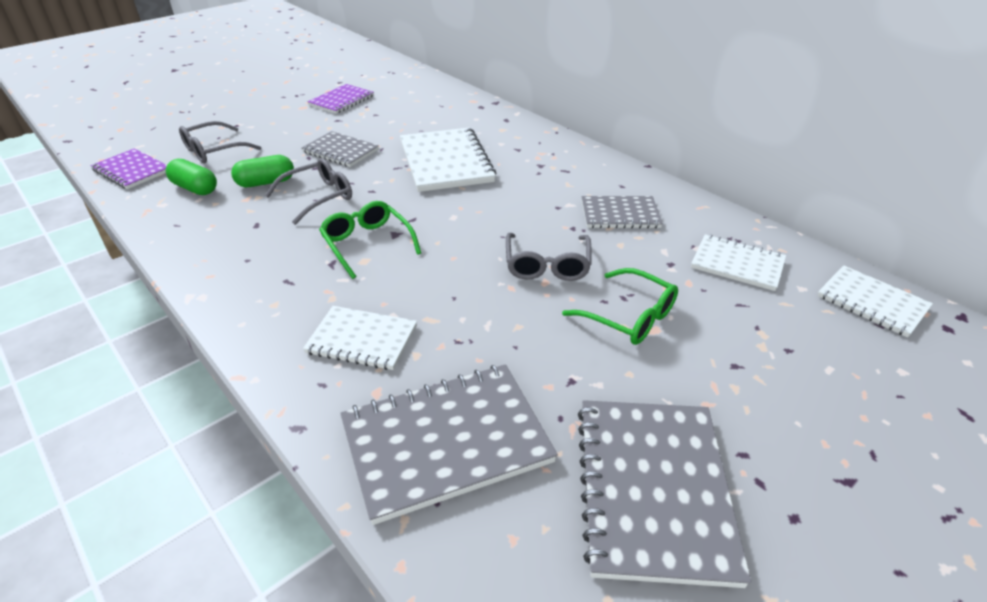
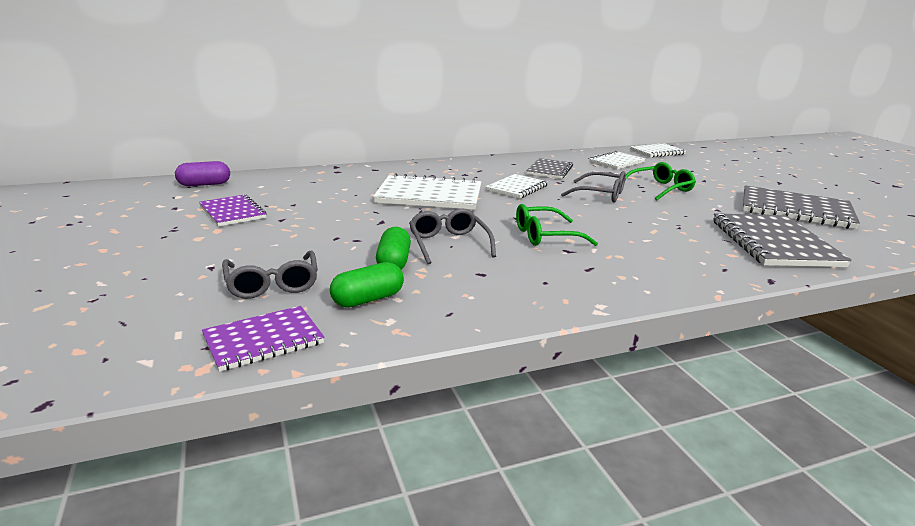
camera: 70 degrees left, 15 degrees down
grey notebook [302,131,379,167] -> none
white notebook [303,306,417,370] -> white notebook moved to [485,174,548,199]
none -> purple capsule [175,161,230,186]

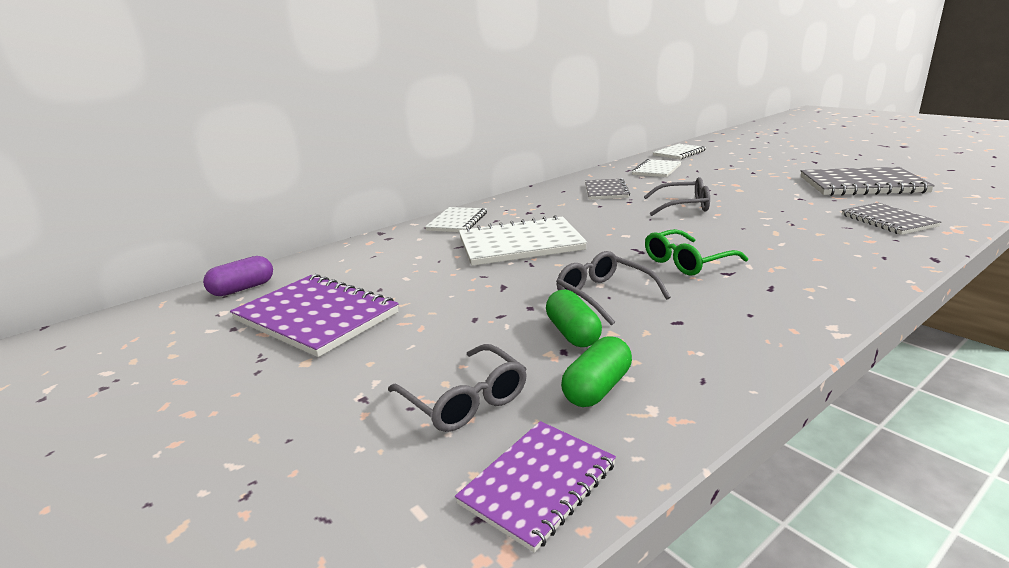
camera: 15 degrees left, 0 degrees up
purple notebook [199,194,267,227] -> purple notebook [230,274,399,357], size x1.66
white notebook [485,174,548,199] -> white notebook moved to [425,207,487,232]
green glasses [625,162,696,200] -> none
grey notebook [713,213,852,267] -> grey notebook [842,203,941,235], size x0.60

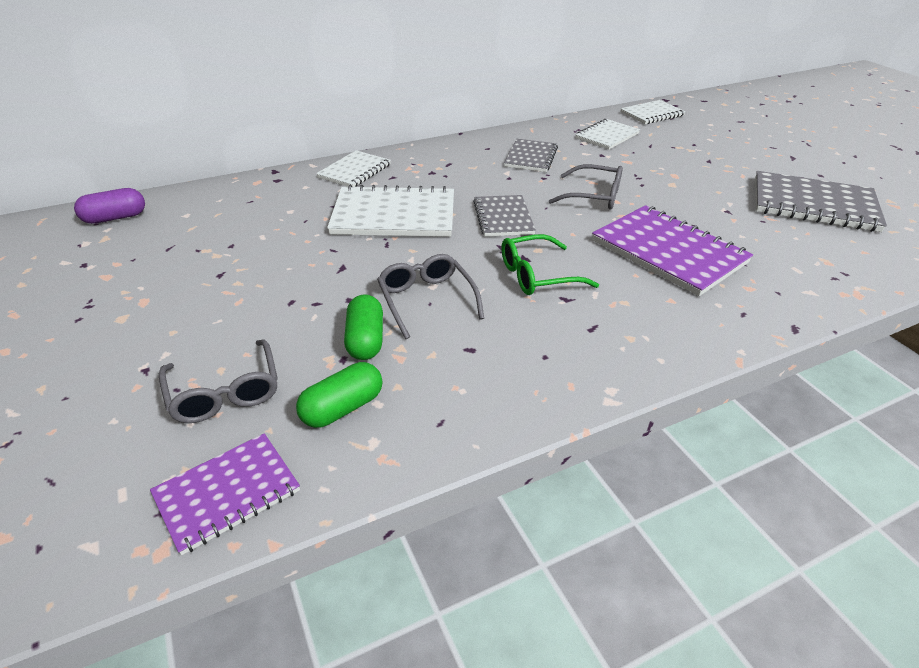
camera: 10 degrees right, 15 degrees up
purple notebook [230,274,399,357] -> purple notebook moved to [592,205,753,296]
grey notebook [842,203,941,235] -> grey notebook moved to [473,195,536,237]

